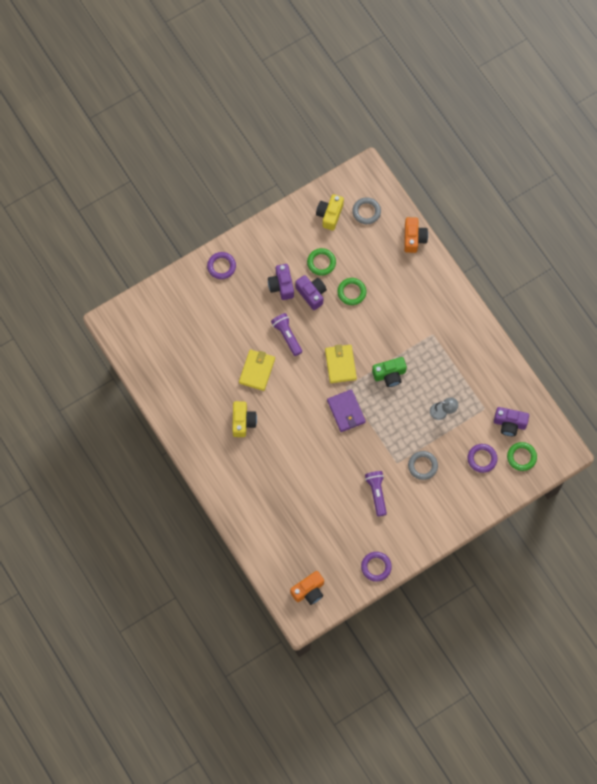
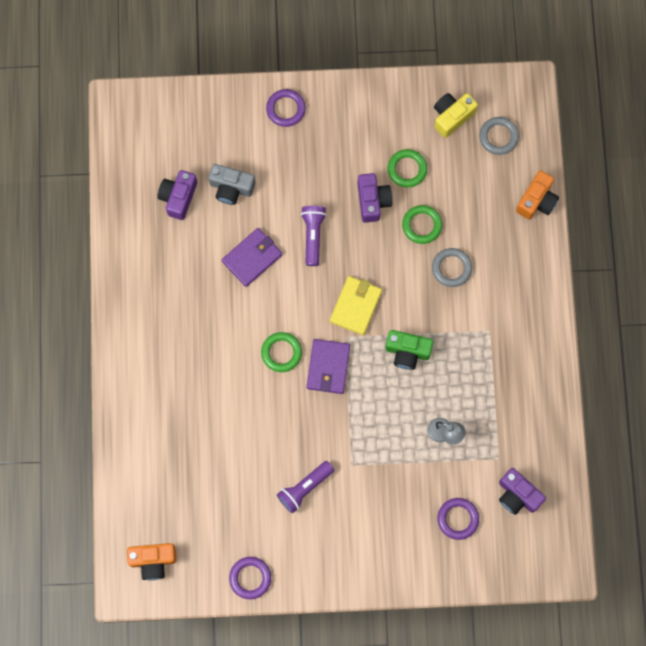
camera: 30 degrees right, 5 degrees up
yellow camera [232,401,257,437] -> none
yellow wallet [239,350,275,391] -> purple wallet [222,228,282,287]
purple camera [268,264,294,300] -> purple camera moved to [157,170,197,220]
purple flashlight [365,471,387,516] -> purple flashlight turned 150 degrees counterclockwise [277,461,334,514]
grey ring [408,451,438,480] -> grey ring moved to [432,248,472,287]
green ring [507,442,537,471] -> green ring moved to [261,332,302,372]
none -> grey camera [208,164,255,205]

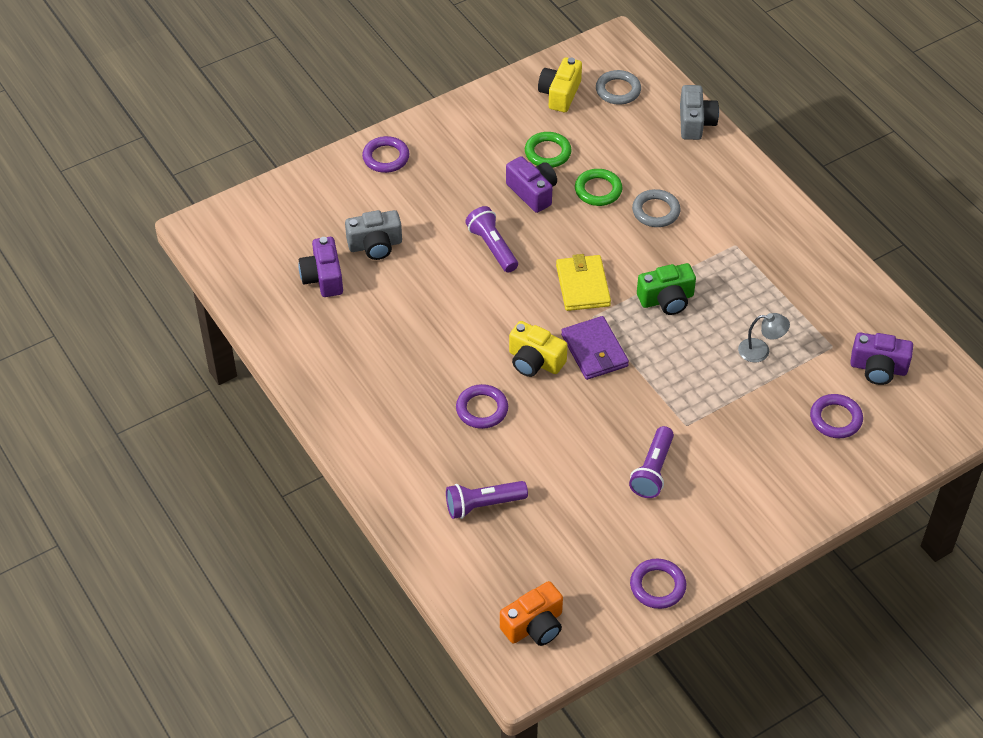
camera: 30 degrees left, 25 degrees down
purple wallet [222,228,282,287] -> none
green ring [261,332,302,372] -> yellow camera [509,321,568,377]
orange camera [516,170,559,219] -> grey camera [680,85,719,140]
none -> purple flashlight [446,481,528,519]
none -> purple ring [456,384,508,429]

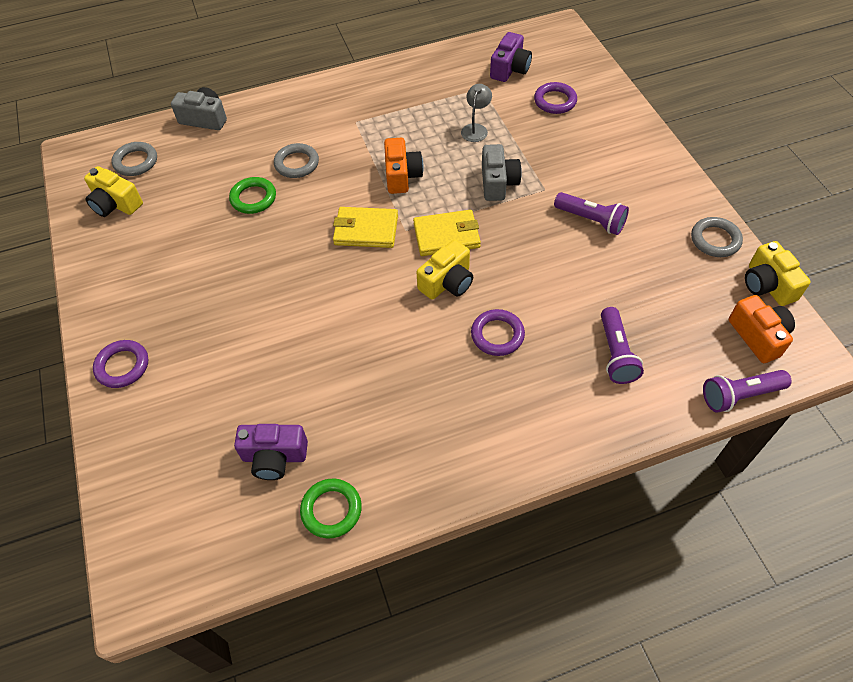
camera: 75 degrees left, 5 degrees up
grey camera [345,210,402,260] -> grey camera moved to [482,144,522,201]
purple flashlight [465,206,518,273] -> purple flashlight moved to [703,370,791,413]
purple camera [506,156,557,213] -> none
green ring [525,132,572,168] -> green ring moved to [300,479,362,539]
purple wallet [561,316,629,380] -> yellow wallet [413,210,481,256]
purple ring [630,559,686,609] -> grey ring [691,217,743,257]
green camera [637,263,696,315] -> orange camera [384,138,424,194]
none -> yellow camera [745,241,811,306]

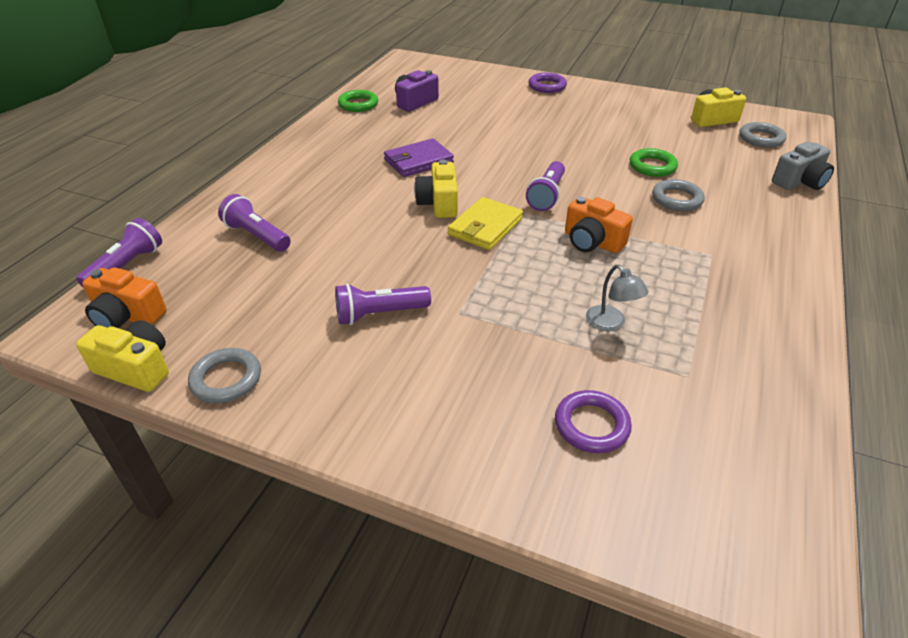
camera: 130 degrees right, 15 degrees down
yellow wallet [333,207,398,248] -> purple flashlight [526,161,565,211]
purple ring [471,309,525,356] -> none
grey camera [482,144,522,201] -> none
purple camera [490,32,532,82] -> none
none -> purple wallet [384,138,454,177]

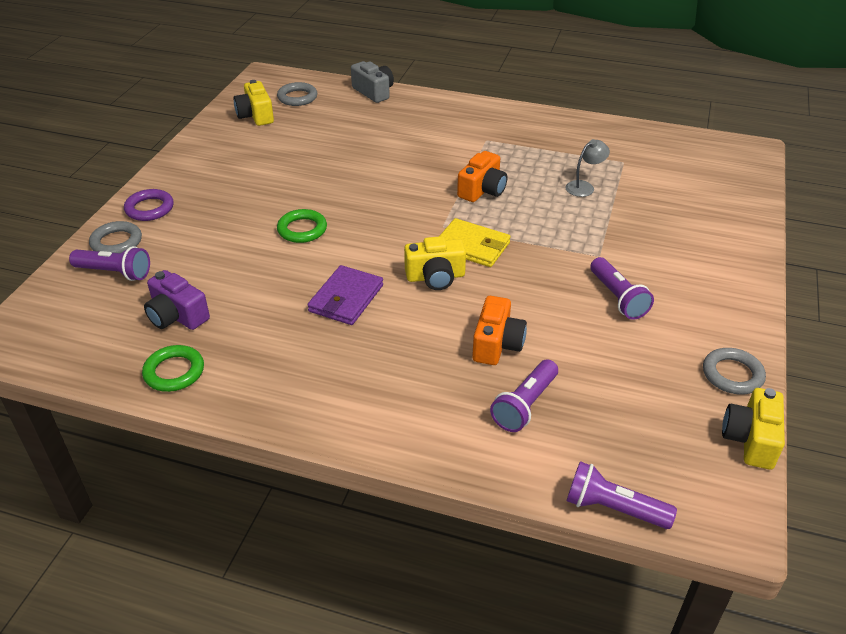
camera: 95 degrees left, 0 degrees up
orange camera [82,267,166,328] -> orange camera moved to [472,296,527,365]
purple wallet [384,138,454,177] -> purple wallet turned 60 degrees clockwise [308,265,383,325]
purple flashlight [526,161,565,211] -> purple flashlight moved to [69,246,150,281]
purple ring [555,390,632,453] -> none
green ring [630,148,678,177] -> green ring moved to [277,209,327,243]
grey ring [652,179,705,211] -> grey ring moved to [89,221,142,253]

